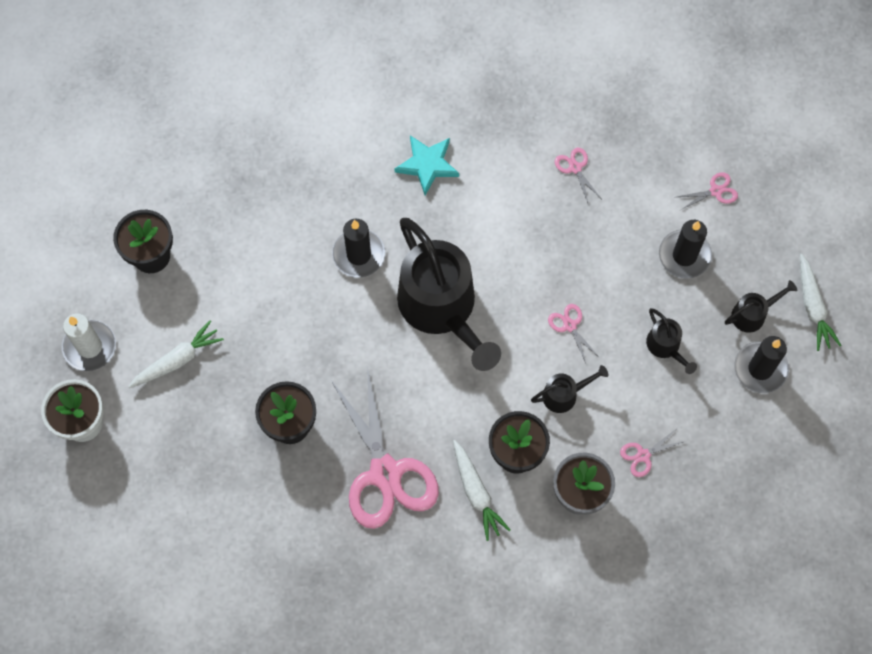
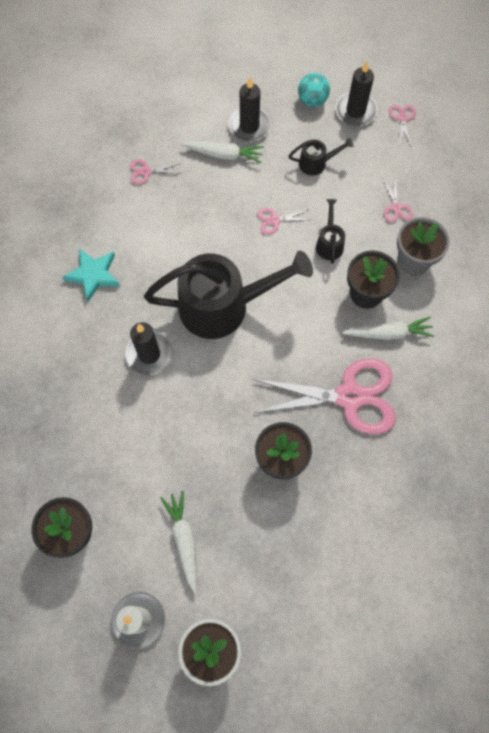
camera: 70 degrees left, 0 degrees up
pink scissors [677,172,738,210] -> pink scissors moved to [389,105,416,145]
black watering can [725,280,797,333] -> turquoise ball [298,73,330,107]
white carrot [800,254,842,351] -> white carrot moved to [181,141,264,163]

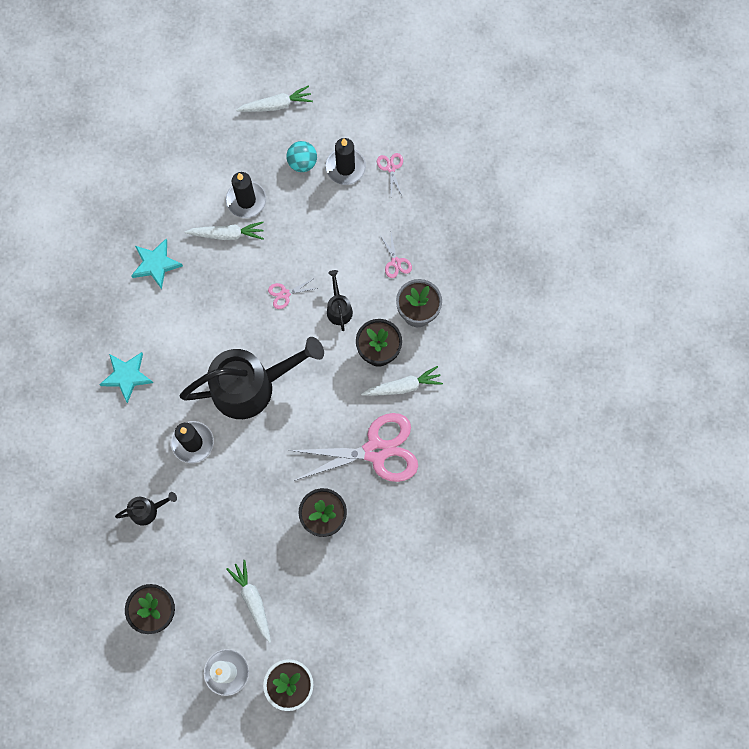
camera: 10 degrees left, 5 degrees up
pink scissors [130,160,180,184] -> turquoise star [131,239,183,289]
black watering can [289,137,354,175] -> black watering can moved to [115,492,177,525]
none -> white carrot [236,86,313,112]

